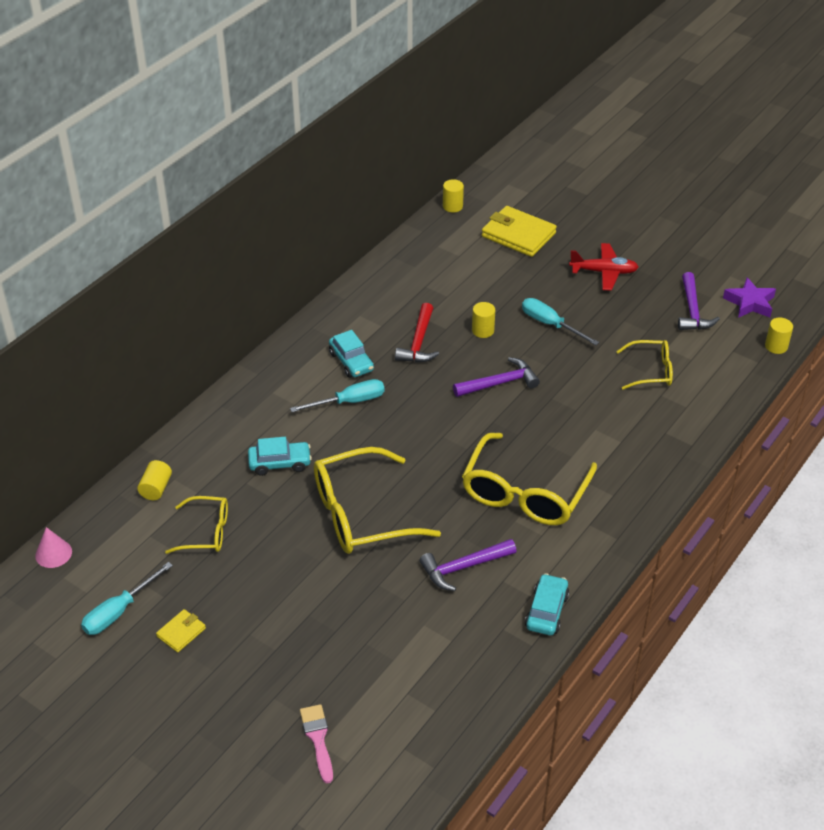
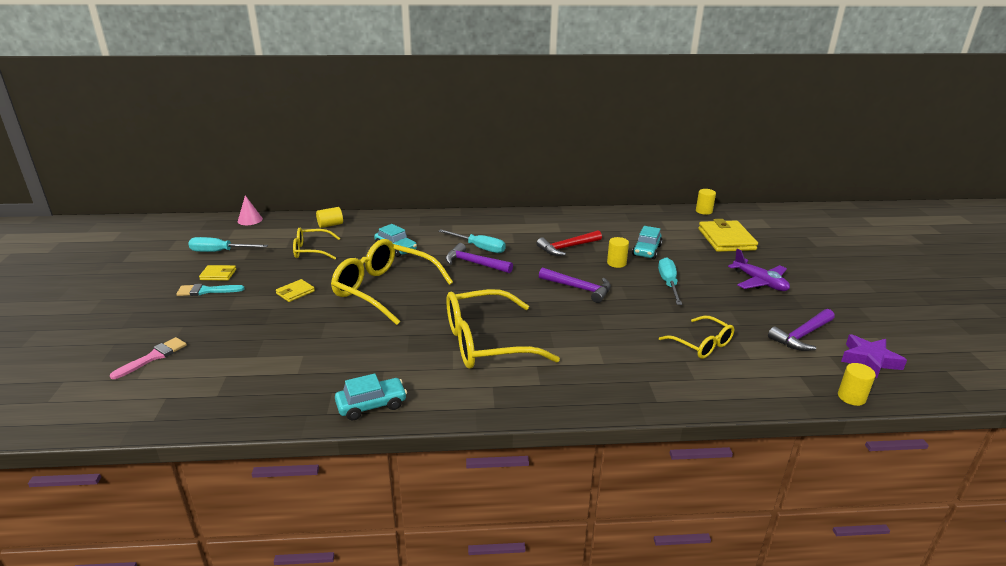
camera: 50 degrees right, 15 degrees down
yellow glasses [165,496,228,554] -> yellow glasses turned 120 degrees clockwise [293,228,340,260]
turquoise car [329,330,374,378] -> turquoise car moved to [632,226,663,259]
purple hammer [419,539,516,591] -> purple hammer moved to [445,243,513,273]
red plane [569,243,639,291] -> purple plane [728,249,790,291]
none -> turquoise brush [176,284,245,296]
none -> yellow wallet [276,279,315,302]

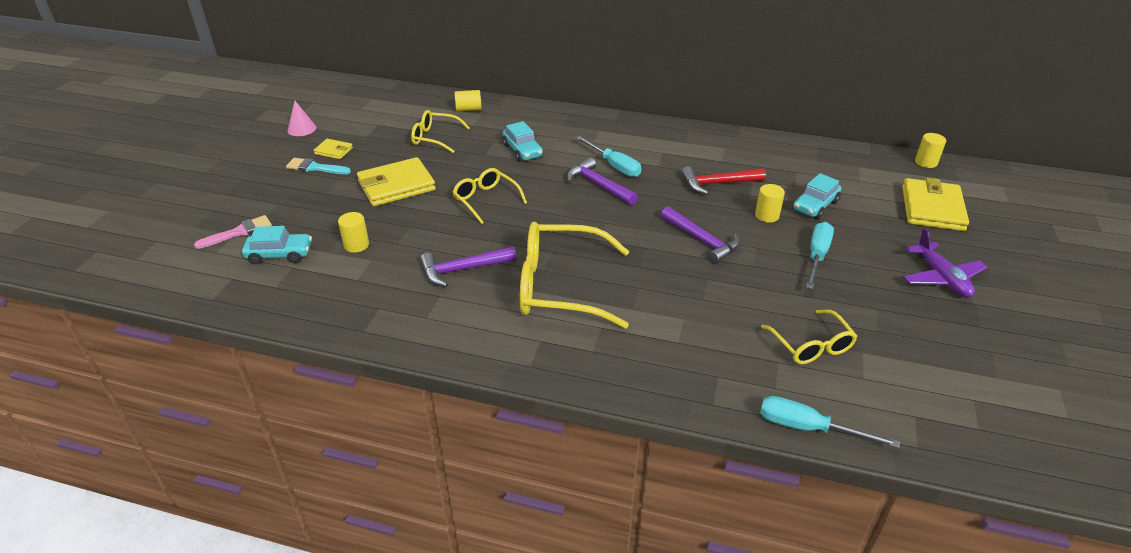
camera: 20 degrees right, 10 degrees up
turquoise screwdriver [188,237,268,252] -> turquoise screwdriver moved to [760,396,900,448]
pink cone [238,195,263,225] -> pink cone moved to [287,101,316,136]
yellow wallet [276,279,315,302] -> yellow wallet [357,157,436,206], size x2.02
yellow glasses [331,239,453,325] -> yellow glasses [452,168,527,224], size x0.55
turquoise car [335,373,407,421] -> turquoise car moved to [242,226,312,265]
purple hammer [768,309,835,351] -> purple hammer moved to [420,246,517,287]
yellow cylinder [838,363,876,406] -> yellow cylinder moved to [338,212,369,253]
purple star [841,334,907,378] -> none

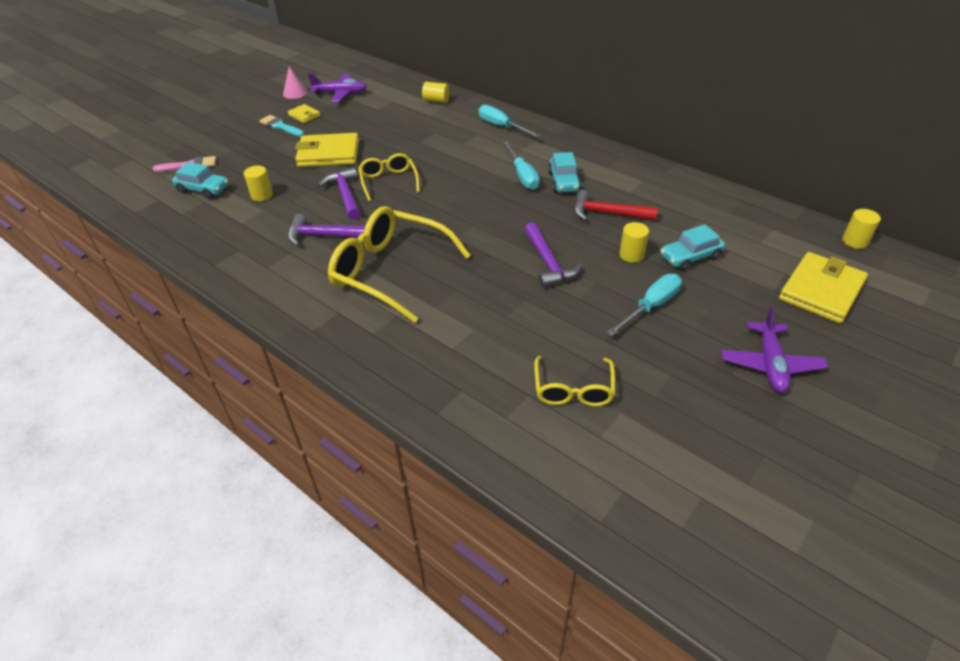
camera: 25 degrees right, 5 degrees up
yellow glasses [411,110,470,153] -> none
turquoise car [502,121,543,162] -> turquoise car moved to [548,152,581,193]
purple hammer [567,157,638,205] -> purple hammer moved to [318,167,361,220]
turquoise screwdriver [760,396,900,448] -> turquoise screwdriver moved to [478,105,541,138]
none -> purple plane [308,74,367,102]

